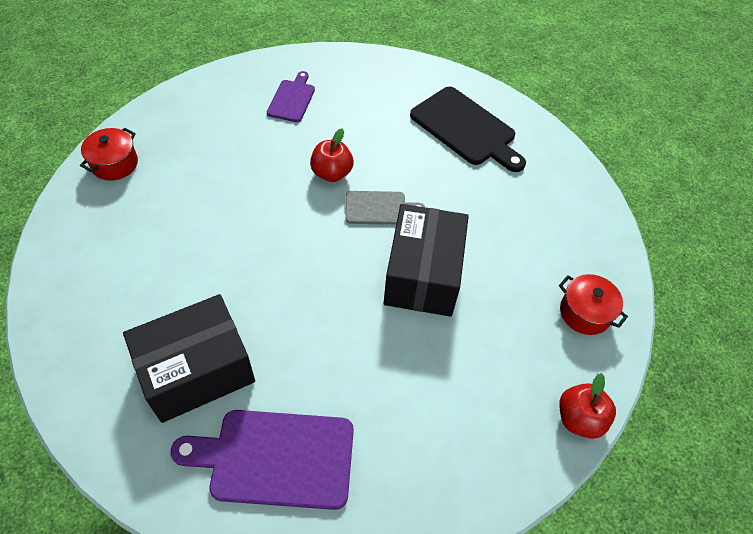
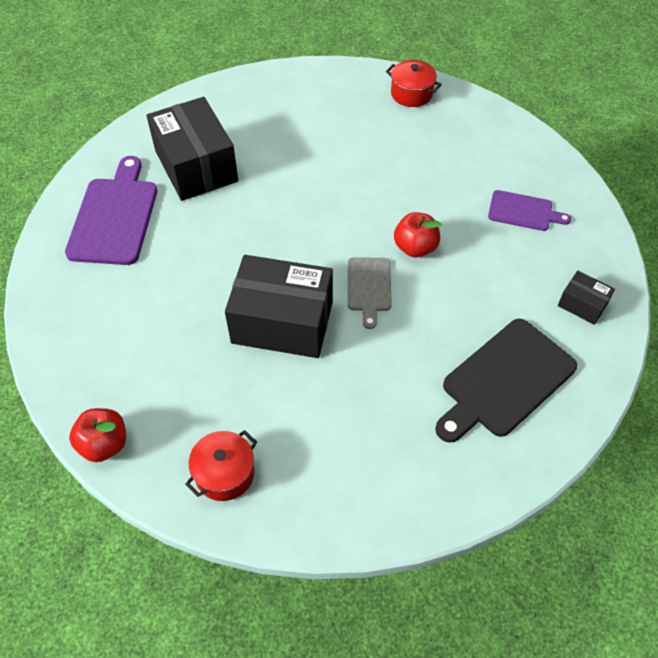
camera: 95 degrees right, 0 degrees up
none -> black box [558,271,615,325]

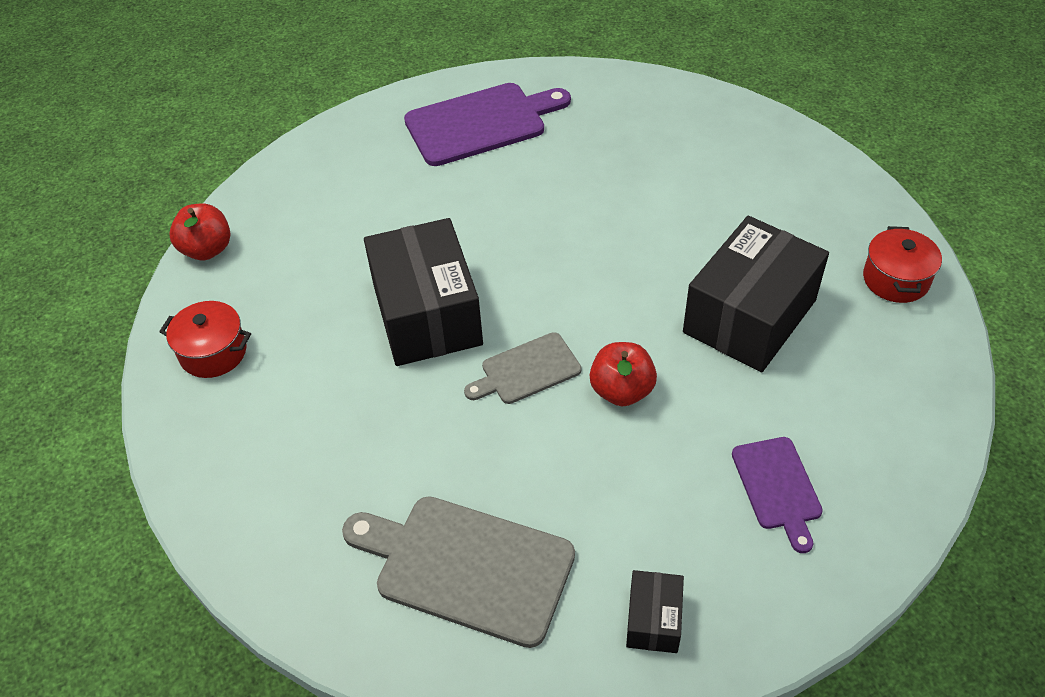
camera: 65 degrees right, 5 degrees down
black box [146,97,238,201] -> black box moved to [683,216,829,372]
black cutting board [435,319,577,443] -> grey cutting board [342,496,575,648]

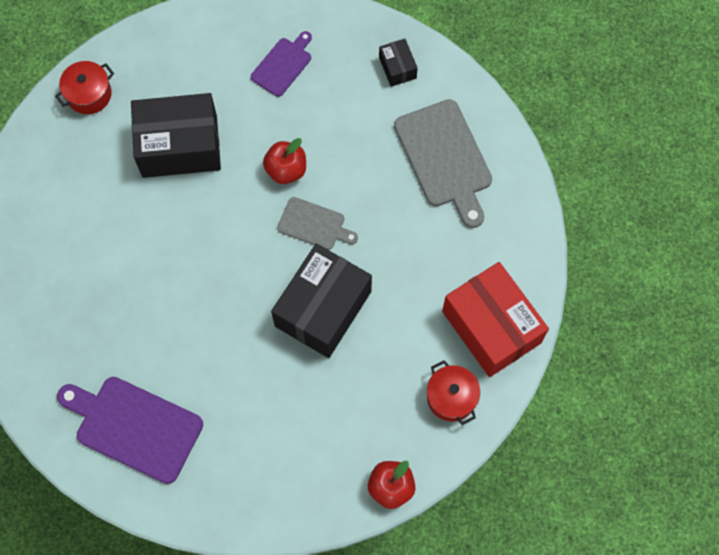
camera: 135 degrees left, 20 degrees up
black box [626,570,684,653] -> black box turned 75 degrees counterclockwise [379,39,418,87]
none -> red box [442,262,549,377]

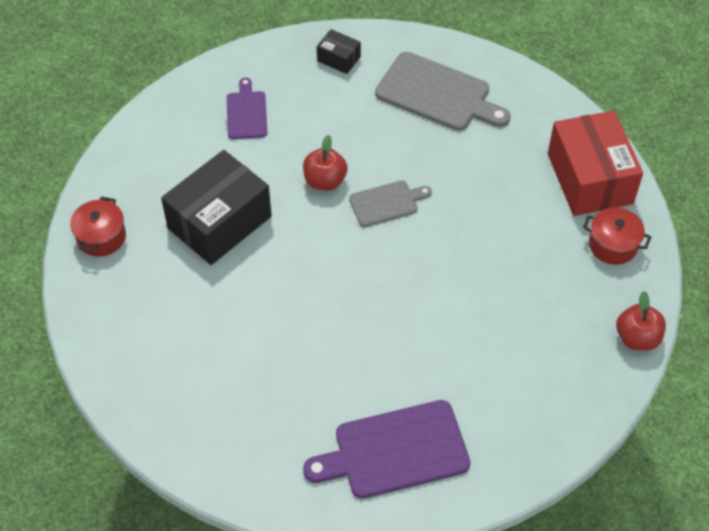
camera: 40 degrees left, 15 degrees down
black box [271,243,372,358] -> none
red box [442,262,549,377] -> red box turned 60 degrees clockwise [548,111,643,216]

